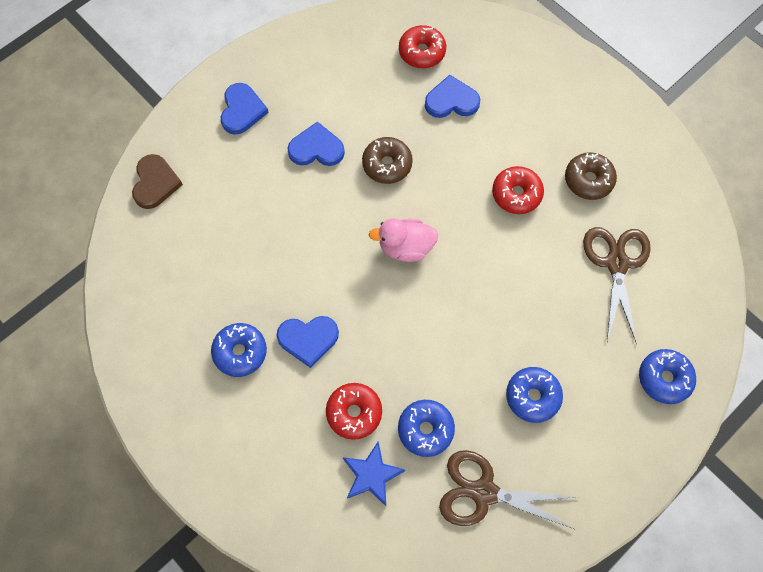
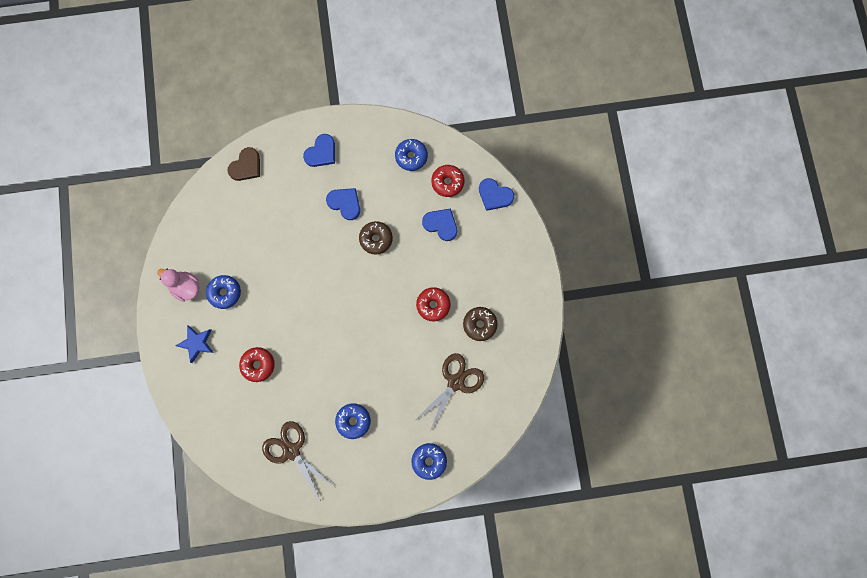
camera: 35 degrees right, 10 degrees up
blue heart [277,316,339,368] -> blue heart moved to [479,178,514,211]
blue star [343,441,405,506] -> blue star moved to [175,325,214,363]
pink duck [369,218,438,262] -> pink duck moved to [157,269,200,302]
blue donut [398,400,455,457] -> blue donut moved to [395,139,428,171]

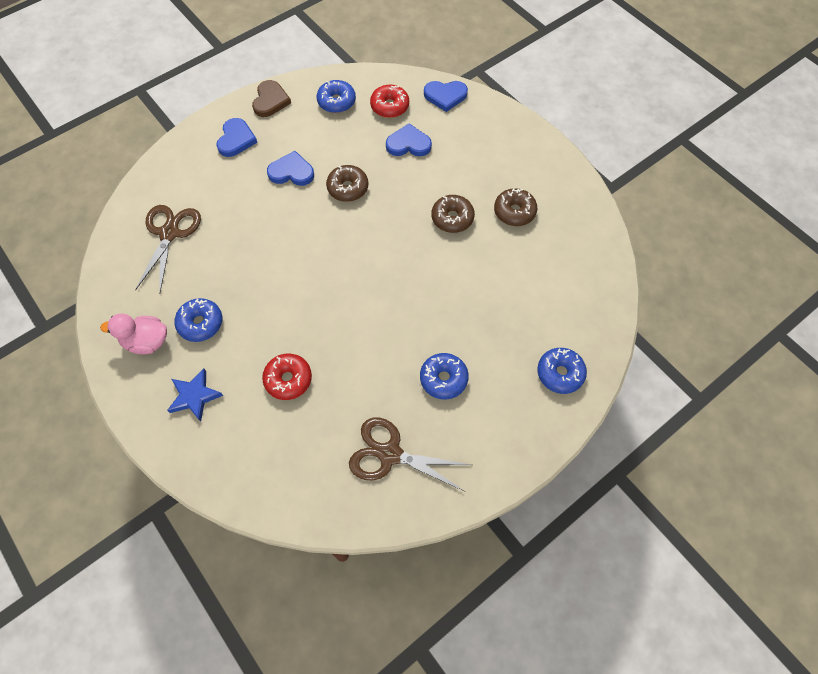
camera: 30 degrees left, 15 degrees down
brown heart [227,147,260,181] -> brown heart moved to [252,80,291,117]
red donut [416,287,451,321] -> brown donut [431,195,475,233]
brown scissors [417,353,484,431] -> brown scissors moved to [135,205,201,292]

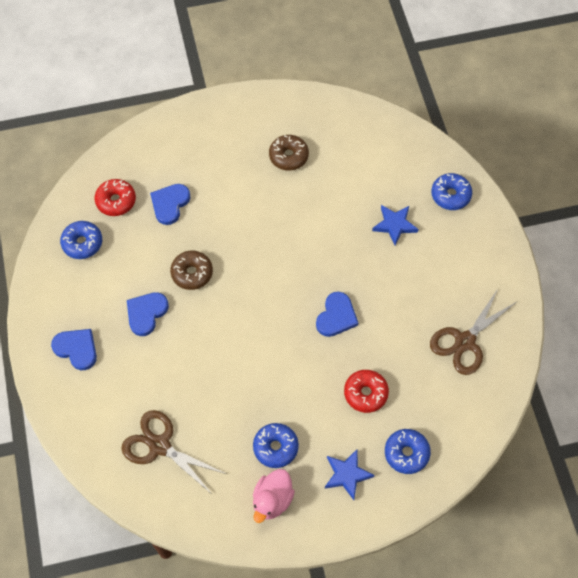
camera: 65 degrees left, 0 degrees up
brown heart [252,80,291,117] -> none
blue donut [420,353,469,400] -> blue donut moved to [385,429,431,474]
blue heart [424,81,468,112] -> blue heart moved to [316,292,358,337]
brown donut [431,195,475,233] -> none
none -> blue star [372,205,419,246]

